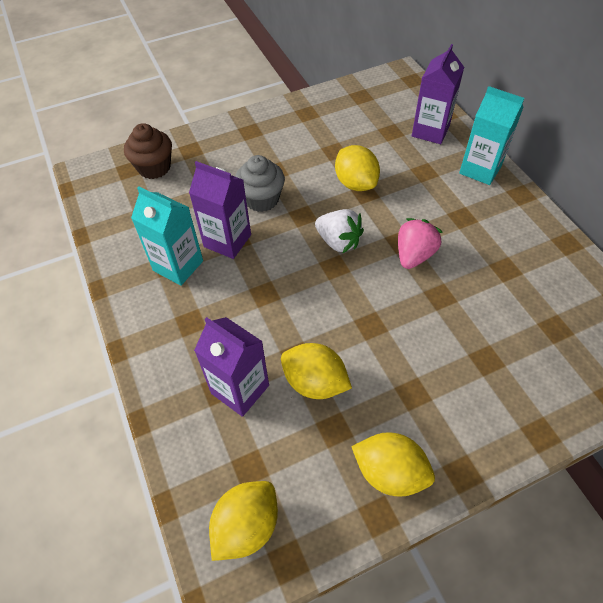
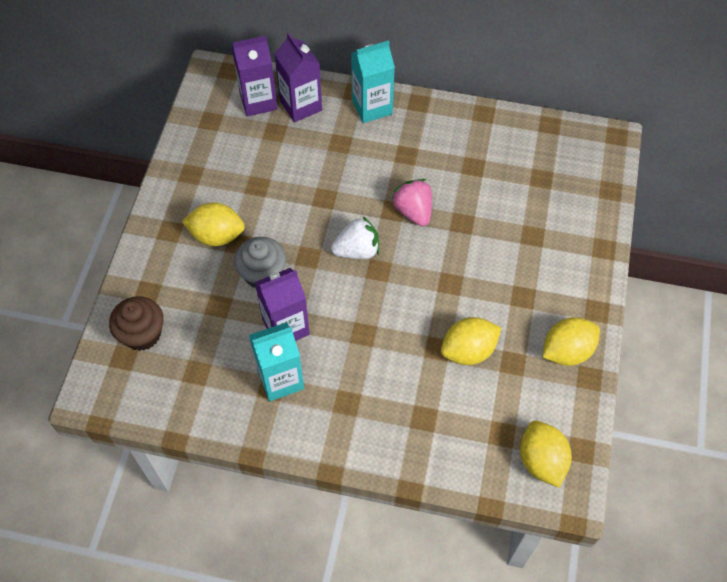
camera: 55 degrees left, 5 degrees up
purple carton [194,317,269,417] -> purple carton moved to [232,36,278,117]
yellow lemon [335,145,380,191] -> yellow lemon moved to [182,202,245,246]

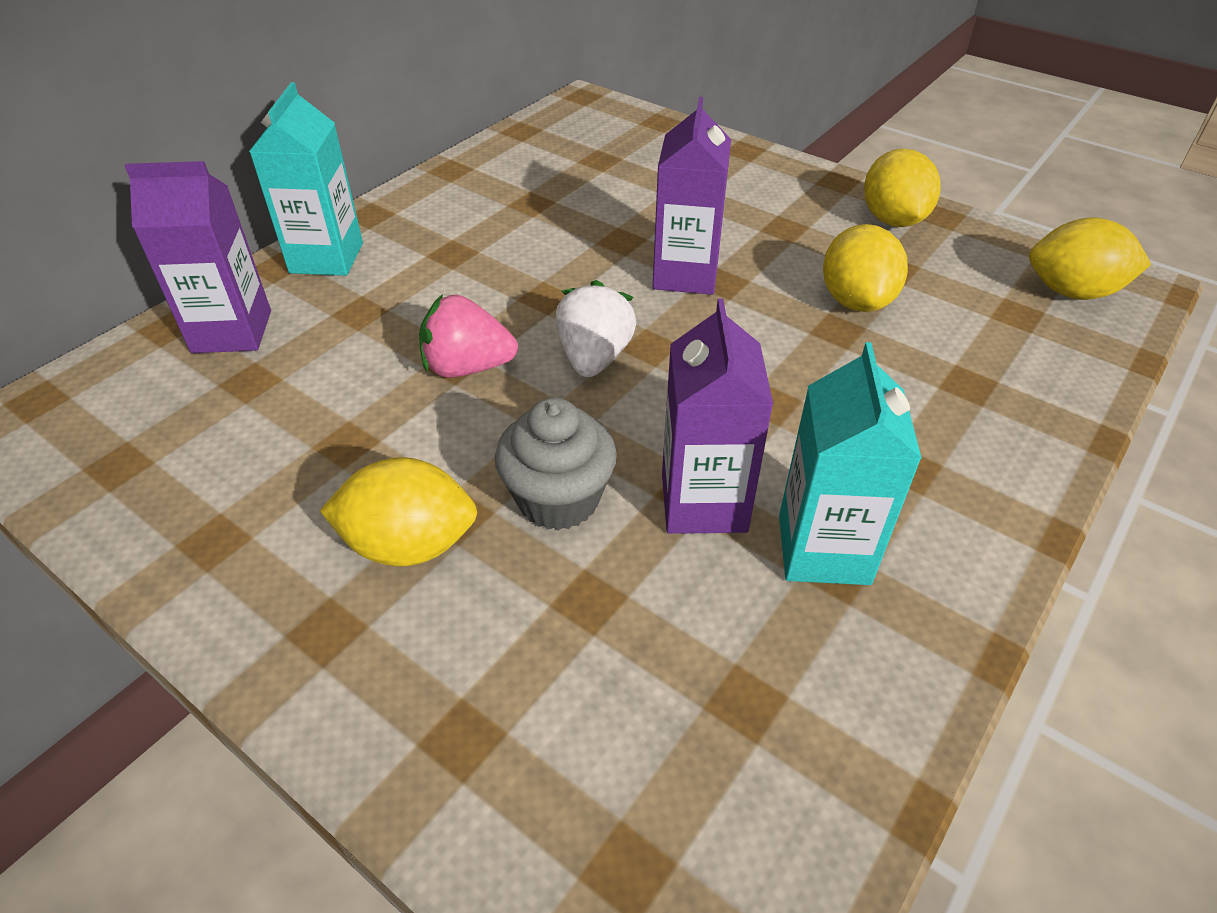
camera: 65 degrees left, 15 degrees down
brown cupcake [109,296,164,351] -> none
yellow lemon [182,202,245,246] -> yellow lemon turned 60 degrees clockwise [320,457,477,567]
purple carton [232,36,278,117] -> purple carton moved to [653,97,731,295]
pink strawberry [392,179,432,226] -> pink strawberry moved to [419,294,518,378]

